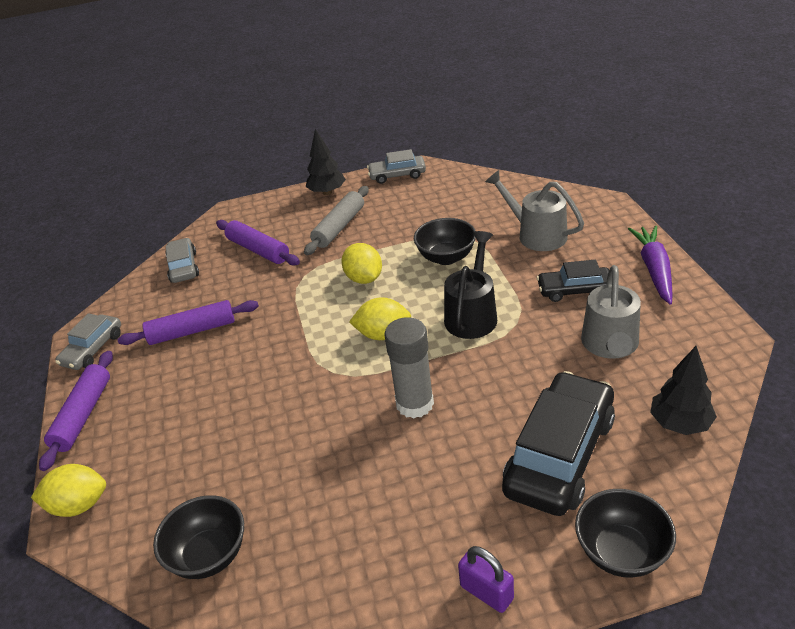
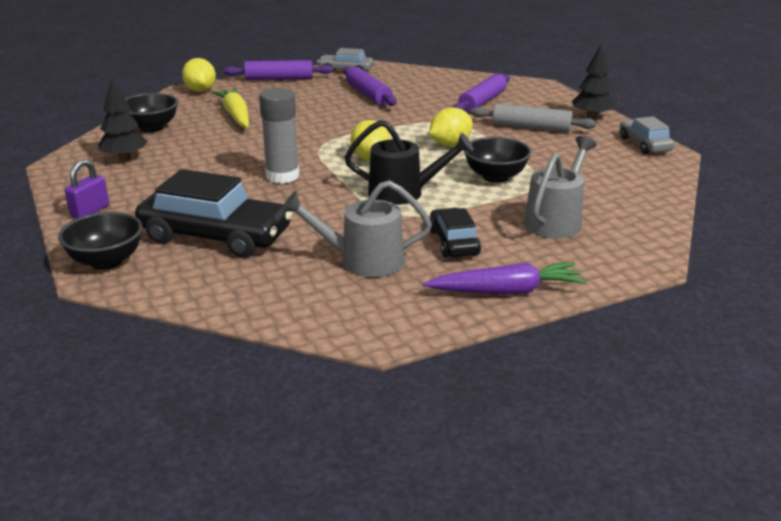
camera: 75 degrees right, 10 degrees down
grey car [165,238,199,283] -> none
black tree [650,346,717,435] -> black tree moved to [98,77,148,161]
none -> yellow carrot [212,89,249,127]

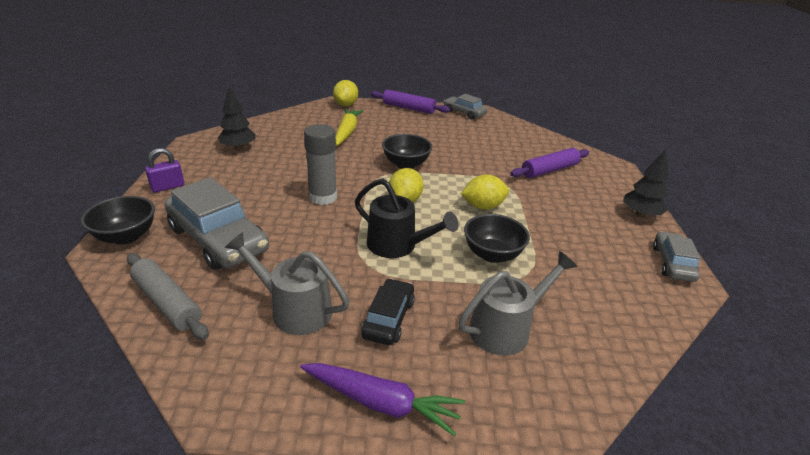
camera: 25 degrees right, 5 degrees up
black bowl [125,93,178,132] -> black bowl moved to [382,134,432,169]
black car [135,169,292,257] -> grey car [165,177,269,270]
purple rolling pin [343,67,397,106] -> none
grey rolling pin [470,103,596,132] -> grey rolling pin moved to [127,253,209,340]

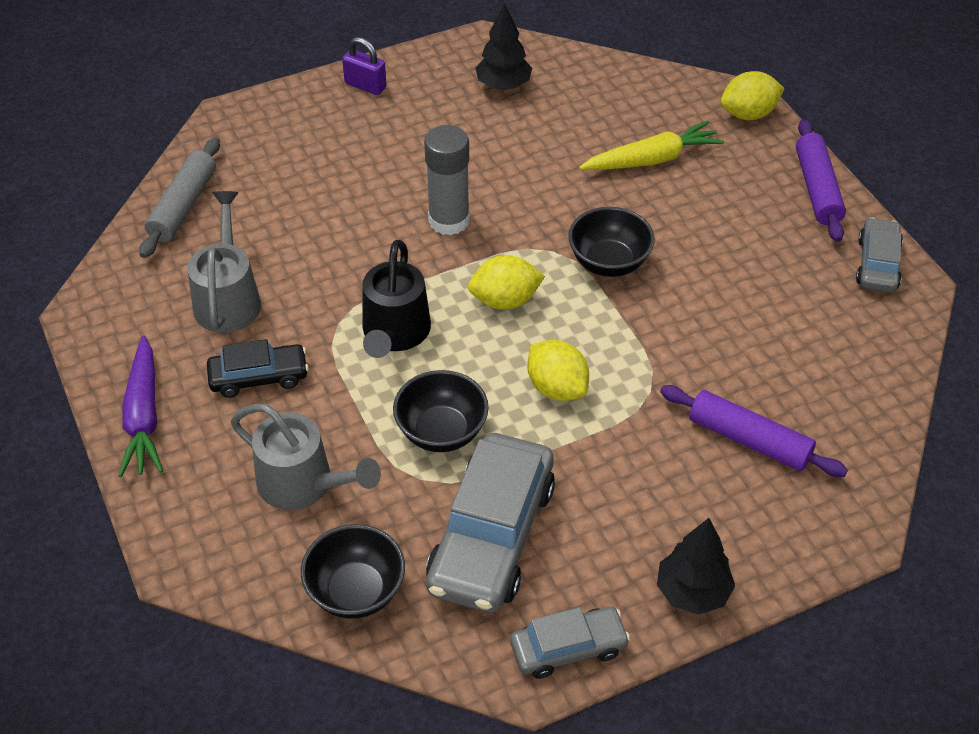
camera: 65 degrees right, 15 degrees up
black bowl [81,196,155,245] -> black bowl moved to [301,524,405,619]
grey car [165,177,269,270] -> grey car moved to [426,433,555,613]

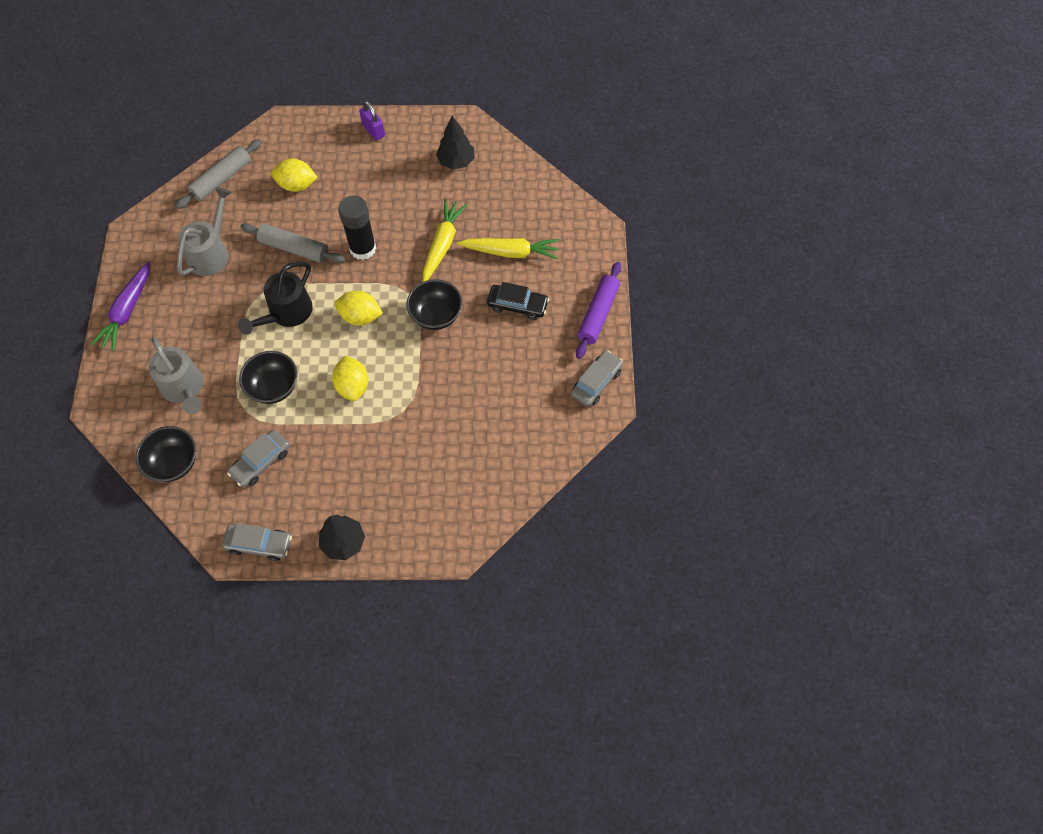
camera: 25 degrees right, 15 degrees up
black car [207,339,309,398] -> black car moved to [487,282,549,320]
grey glue stick [424,125,470,235] -> black glue stick [338,195,376,260]
grey car [426,433,555,613] -> grey car [227,430,290,487], size x0.55
purple rolling pin [660,385,848,477] -> none
yellow lemon [721,71,785,120] -> yellow lemon moved to [271,158,318,192]
none -> grey rolling pin [240,223,345,263]
none -> yellow carrot [423,199,467,282]

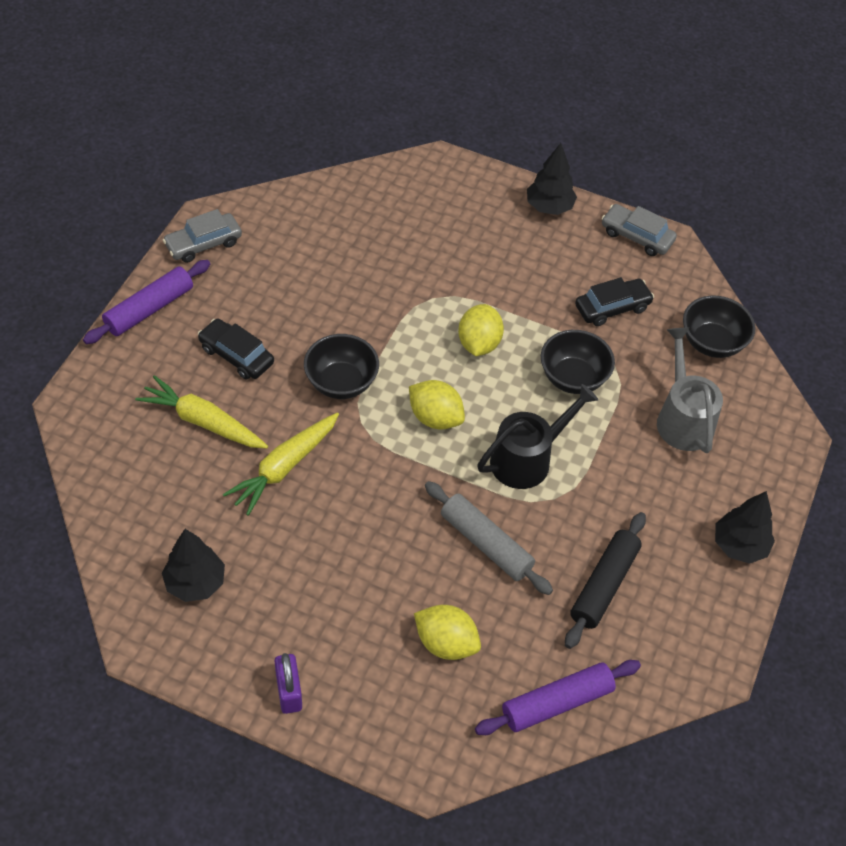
camera: 160 degrees left, 10 degrees down
purple carrot [91,261,150,351] -> black tree [715,491,775,564]
grey rolling pin [175,139,262,209] -> purple rolling pin [475,660,641,735]
grey watering can [177,187,232,276] -> black rolling pin [565,512,646,649]
grey car [227,430,290,487] -> black car [575,277,654,326]
black glue stick [338,195,376,260] -> none

